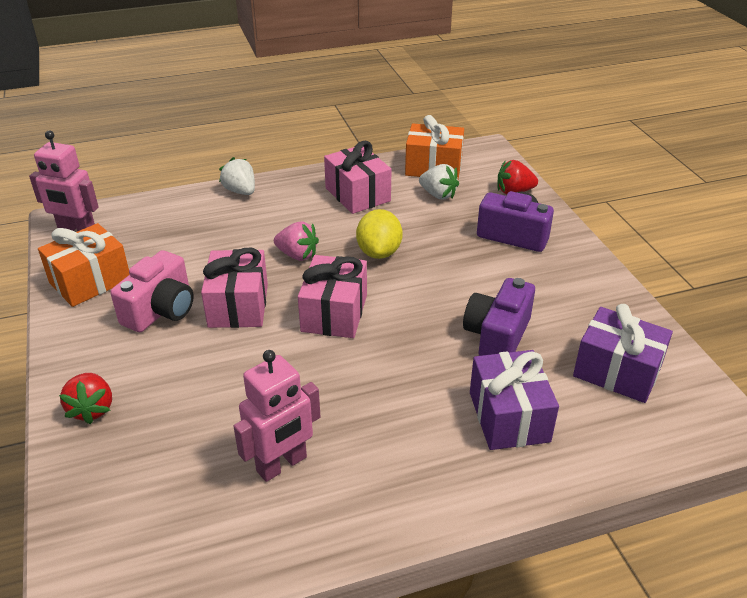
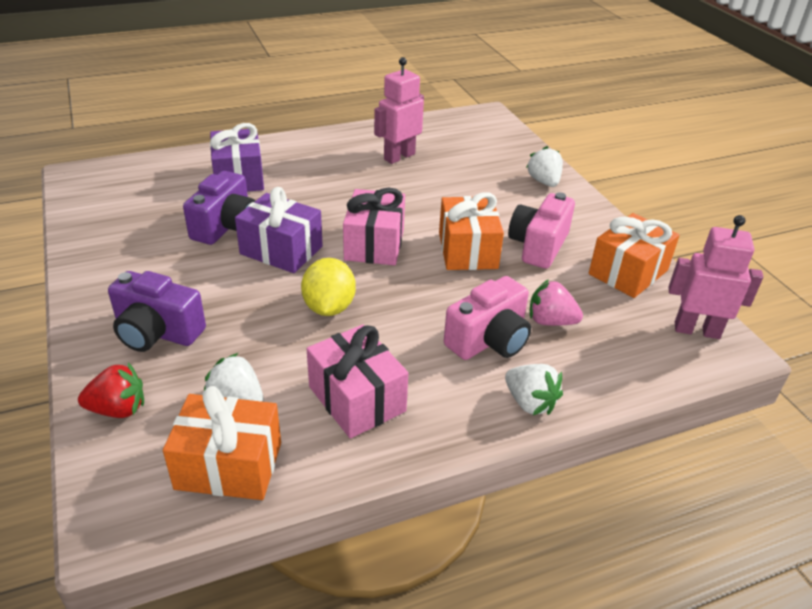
camera: 175 degrees right, 0 degrees up
red strawberry [59,373,112,424] -> white strawberry [526,146,563,187]
pink gift [201,248,268,328] -> orange gift [439,192,504,270]
pink strawberry [274,222,319,261] -> pink strawberry moved to [530,279,583,326]
purple gift [573,304,673,403] -> purple gift moved to [235,187,323,273]
none -> pink camera [444,276,531,360]

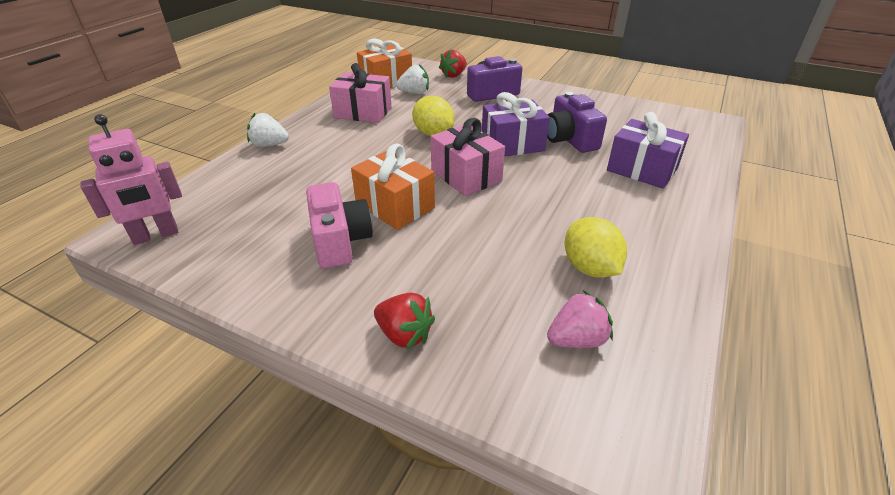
camera: 140 degrees right, 0 degrees up
pink robot [374,57,424,164] -> yellow lemon [565,217,627,278]
pink camera [444,276,531,360] -> none
white strawberry [526,146,563,187] -> red strawberry [374,292,435,350]
pink strawberry [530,279,583,326] -> pink strawberry moved to [547,291,613,348]
orange gift [589,213,680,298] -> none

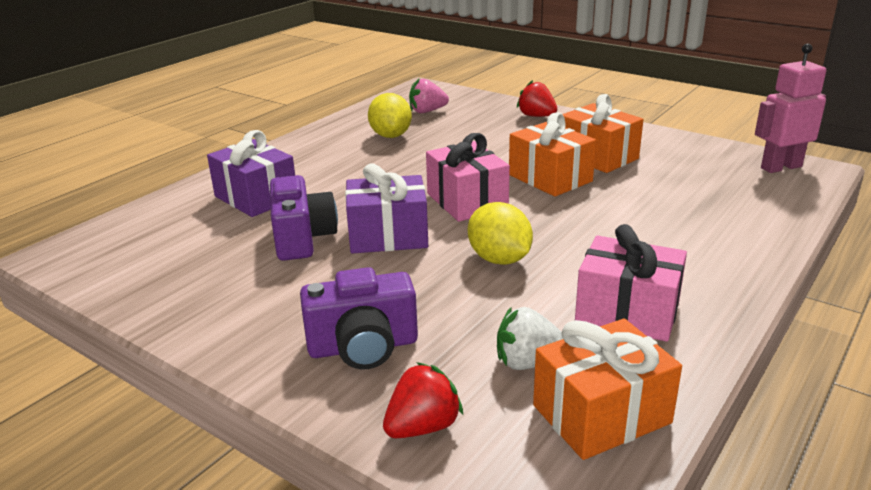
camera: 170 degrees left, 10 degrees down
white strawberry [247,113,289,147] -> none
pink camera [306,182,373,268] -> orange gift [563,94,643,173]

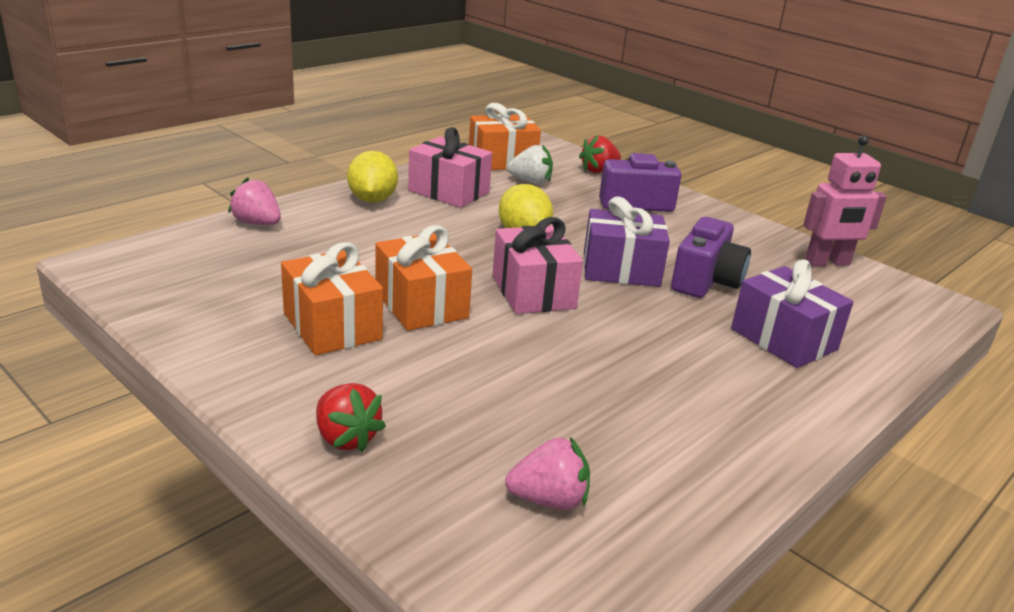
camera: 175 degrees left, 0 degrees up
purple camera [270,175,338,261] -> purple camera turned 150 degrees counterclockwise [671,217,751,298]
yellow lemon [368,93,412,138] -> yellow lemon moved to [347,151,398,203]
pink robot [755,43,826,173] -> pink robot moved to [803,135,887,266]
none -> pink strawberry [228,177,281,225]

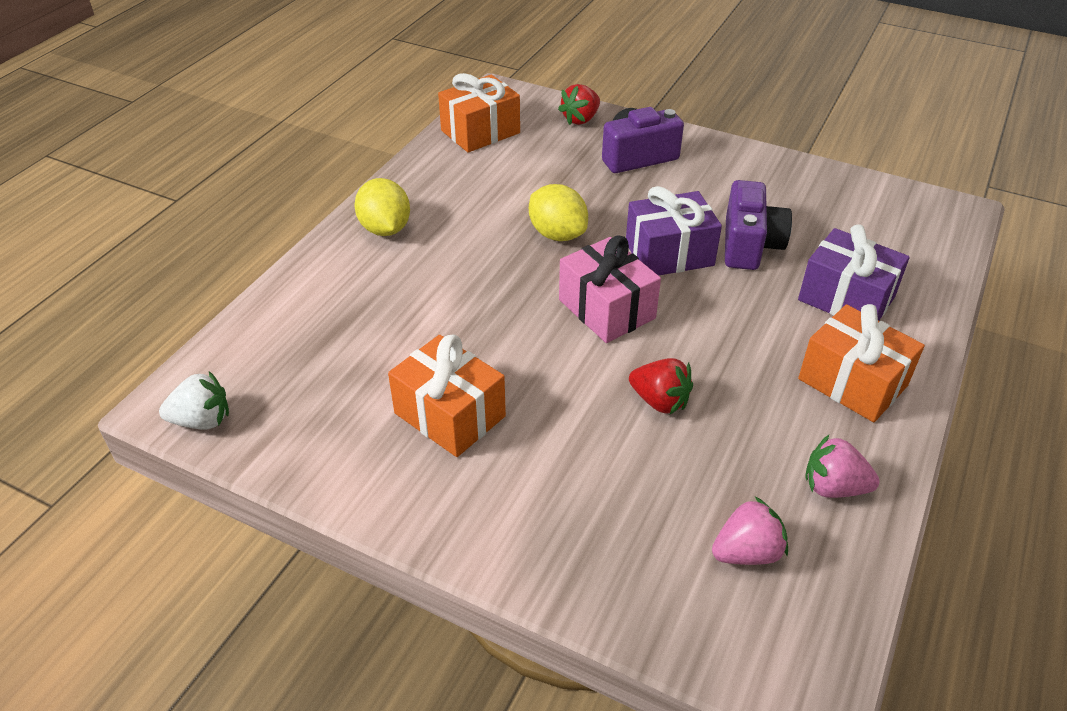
camera: 15 degrees left, 15 degrees up
pink strawberry [228,177,281,225] -> pink strawberry moved to [805,435,880,498]
red strawberry [316,383,386,452] -> red strawberry moved to [629,358,693,414]
orange gift [375,225,472,331] -> orange gift moved to [798,304,925,422]
pink gift [408,127,492,208] -> none
white strawberry [507,145,553,184] -> white strawberry moved to [159,371,229,430]
pink robot [803,135,887,266] -> none

